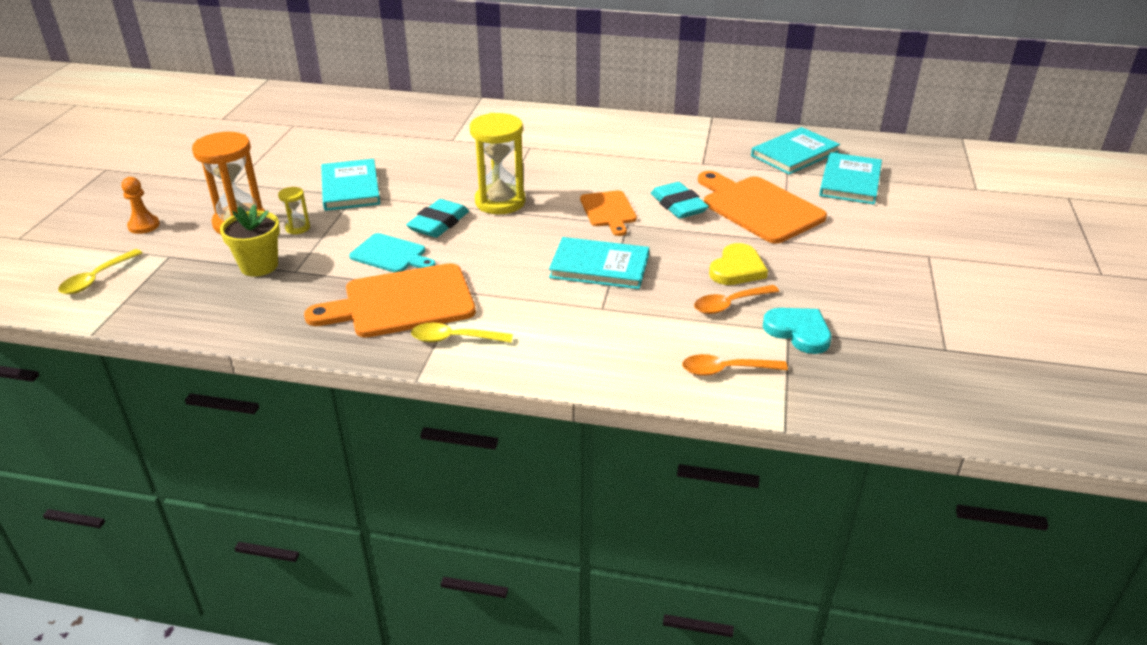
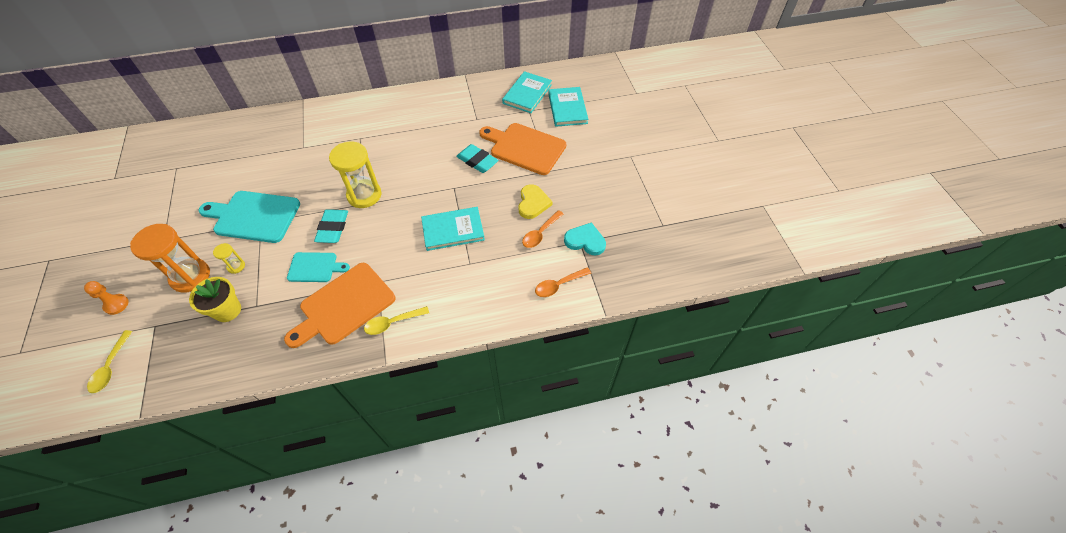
camera: 25 degrees left, 20 degrees up
turquoise book [321,159,380,211] -> turquoise cutting board [199,191,300,243]
orange cutting board [580,190,637,236] -> none

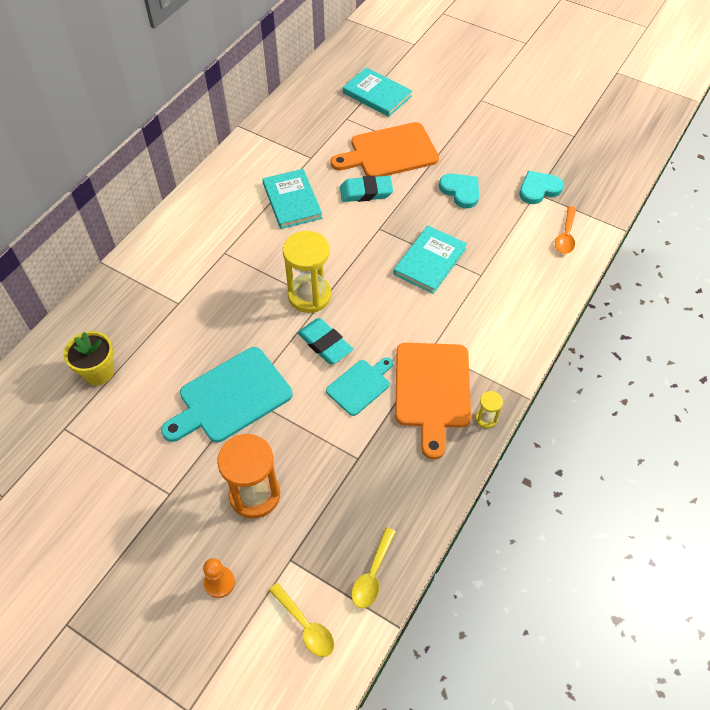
camera: 45 degrees left, 0 degrees up
yellow flower pot [189,277,241,322] -> yellow flower pot moved to [64,331,114,385]
yellow hourglass [213,243,245,274] -> yellow hourglass moved to [475,391,503,428]
yellow spoon [364,306,429,335] -> yellow spoon moved to [351,527,396,608]
turquoise book [502,71,552,113] -> turquoise book moved to [263,169,322,229]
yellow heart [518,184,553,219] -> turquoise heart [439,174,479,208]
orange spoon [522,210,563,248] -> none

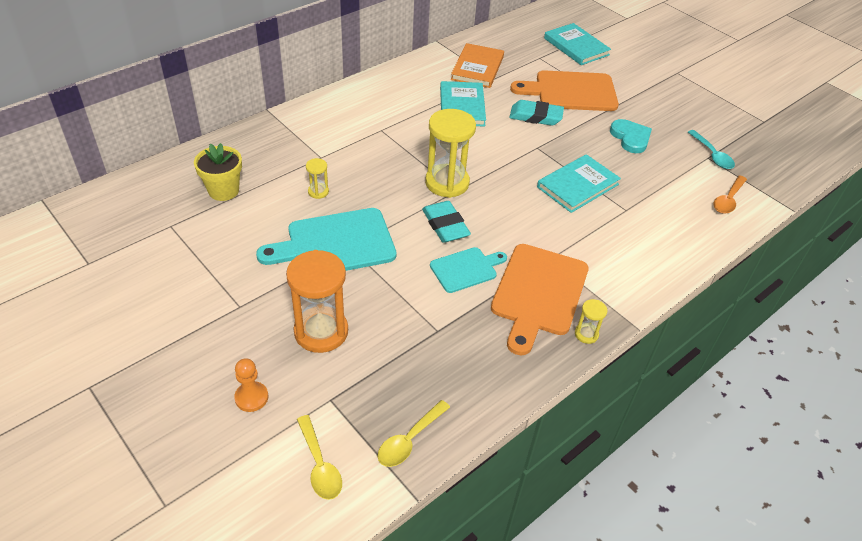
camera: 15 degrees right, 10 degrees down
turquoise heart [519,171,564,204] -> turquoise spoon [688,130,735,169]
none -> yellow hourglass [306,158,329,199]
none -> orange book [451,43,504,88]

